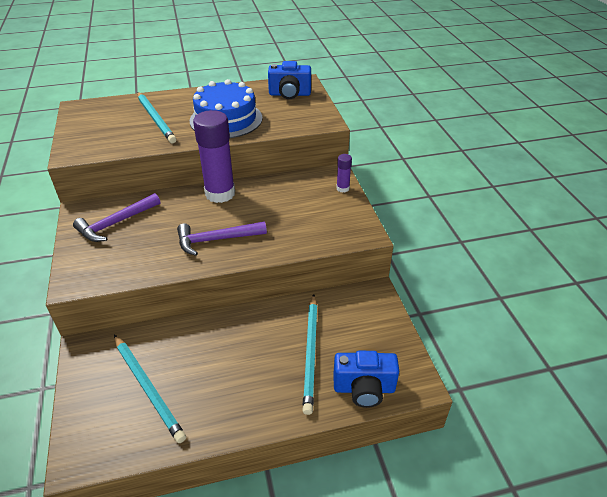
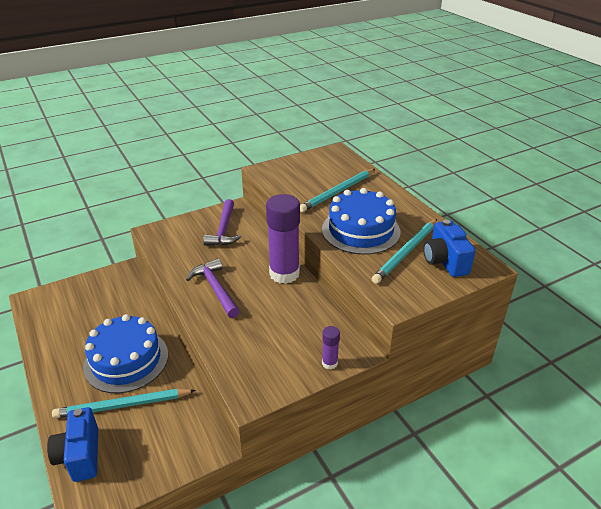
camera: 75 degrees right, 5 degrees down
purple hammer [73,193,161,242] -> purple hammer turned 120 degrees counterclockwise [203,199,241,246]
turquoise pencil [114,335,186,443] -> turquoise pencil moved to [372,219,437,284]
none -> blue cake [83,314,168,393]

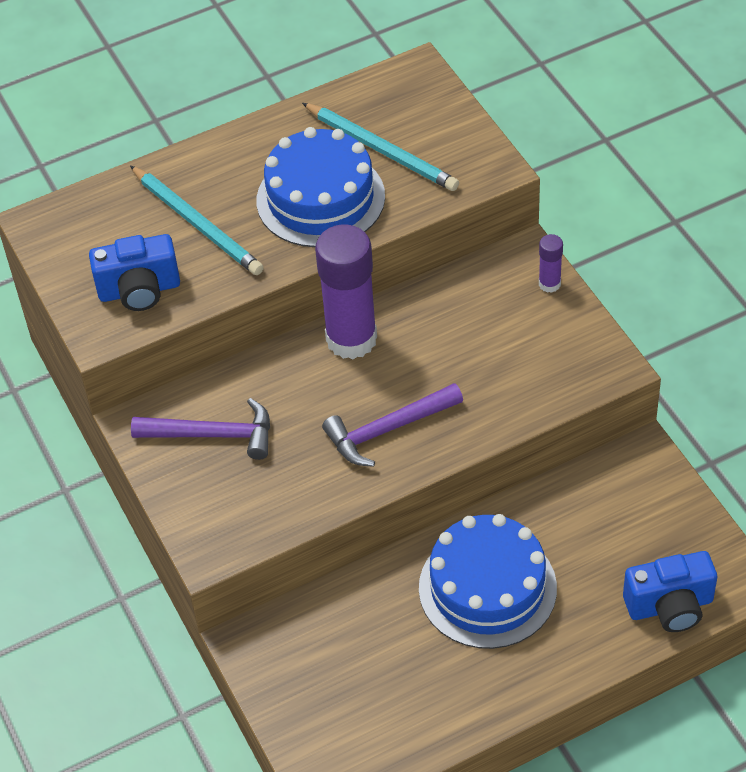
camera: 85 degrees left, 15 degrees up
turquoise pencil [52,389,196,418] -> none
blue camera [423,220,475,277] -> blue camera moved to [89,234,180,311]

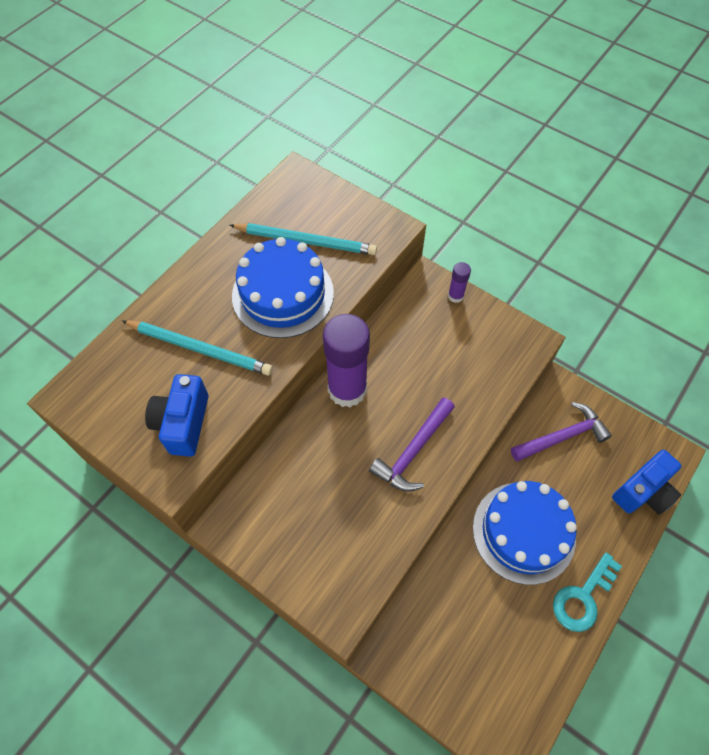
camera: 30 degrees left, 10 degrees up
blue camera [89,234,180,311] -> blue camera turned 135 degrees clockwise [145,374,209,457]
purple hammer [131,398,270,460] -> purple hammer moved to [511,402,612,461]
none -> turquoise key [553,552,622,632]

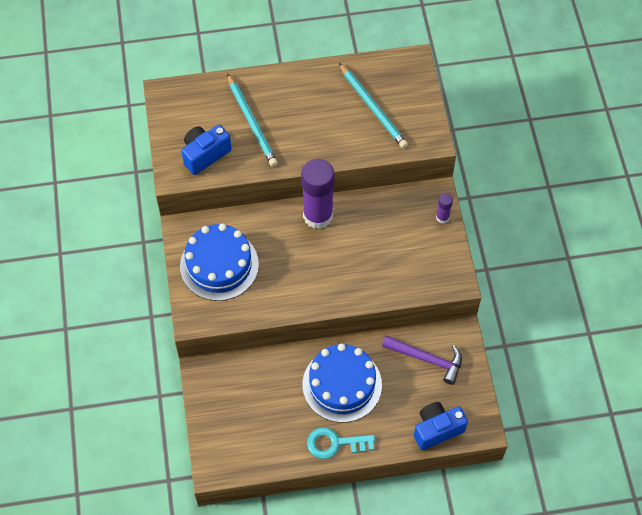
camera: 45 degrees right, 0 degrees up
blue cake [232,237,334,338] -> blue cake moved to [180,224,259,301]
purple hammer [369,397,455,492] -> none
blue camera [612,450,681,514] -> blue camera turned 150 degrees clockwise [414,402,468,450]

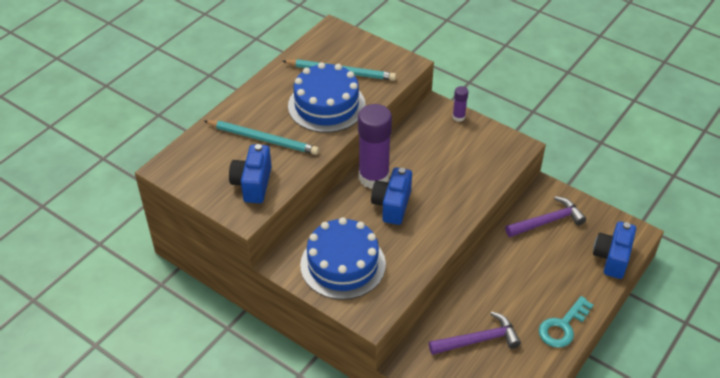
camera: 45 degrees left, 15 degrees down
blue cake [303,343,382,422] -> blue cake moved to [288,62,365,133]
none -> blue camera [371,167,412,225]
none -> purple hammer [429,312,521,355]

